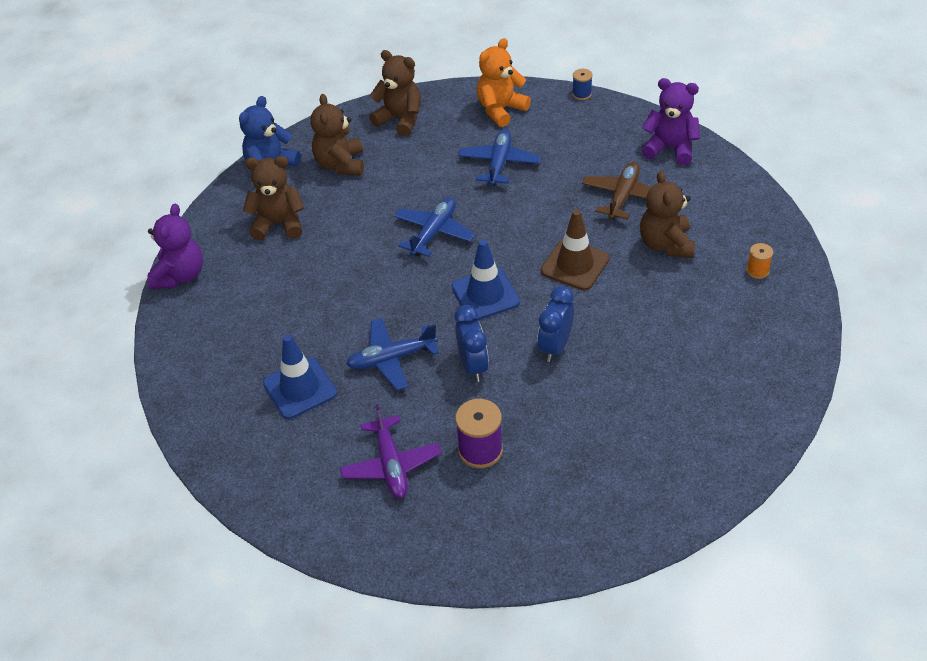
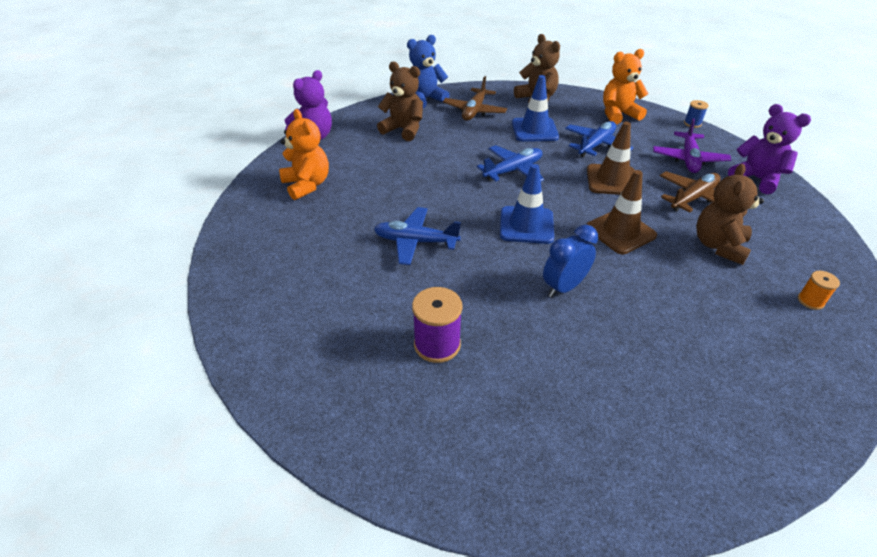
camera: 25 degrees right, 5 degrees down
blue traffic cone [263,334,337,419] -> blue traffic cone moved to [512,75,559,142]
brown teddy bear [310,94,364,176] -> brown plane [443,76,507,121]
purple plane [340,404,442,498] -> purple plane moved to [653,118,731,173]
blue clock [455,305,489,382] -> none
none -> orange teddy bear [279,109,329,200]
none -> brown traffic cone [587,121,635,195]

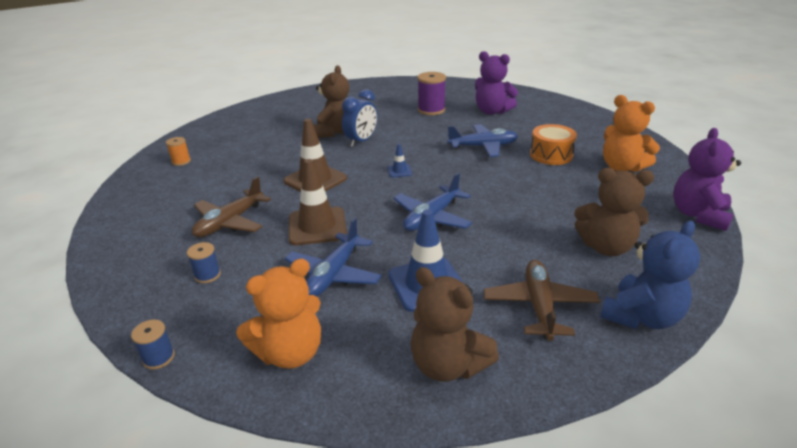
camera: 165 degrees right, 10 degrees down
blue traffic cone [500,164,554,244] -> blue traffic cone [388,144,412,178], size x0.47
purple plane [653,118,731,173] -> blue spool [187,242,221,283]
brown teddy bear [696,164,764,265] -> brown teddy bear moved to [313,66,349,138]
purple teddy bear [728,104,811,194] -> purple teddy bear moved to [475,51,518,115]
none -> orange drum [530,124,577,165]

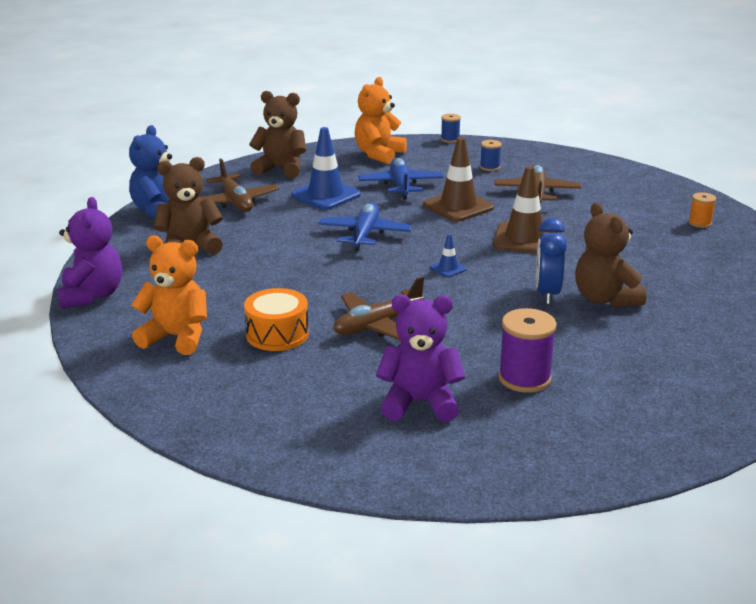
camera: 150 degrees right, 5 degrees down
blue plane [447,124,518,157] -> brown plane [334,276,424,341]

